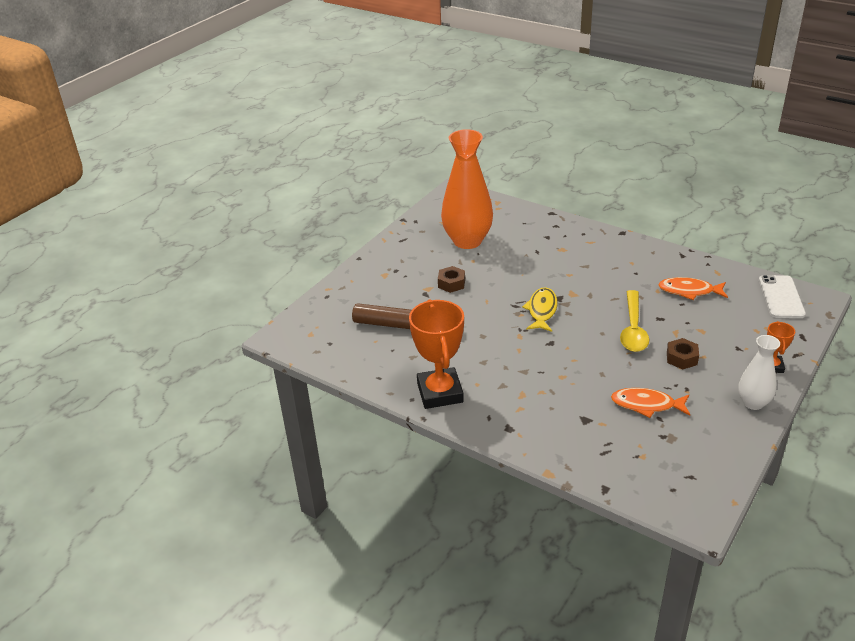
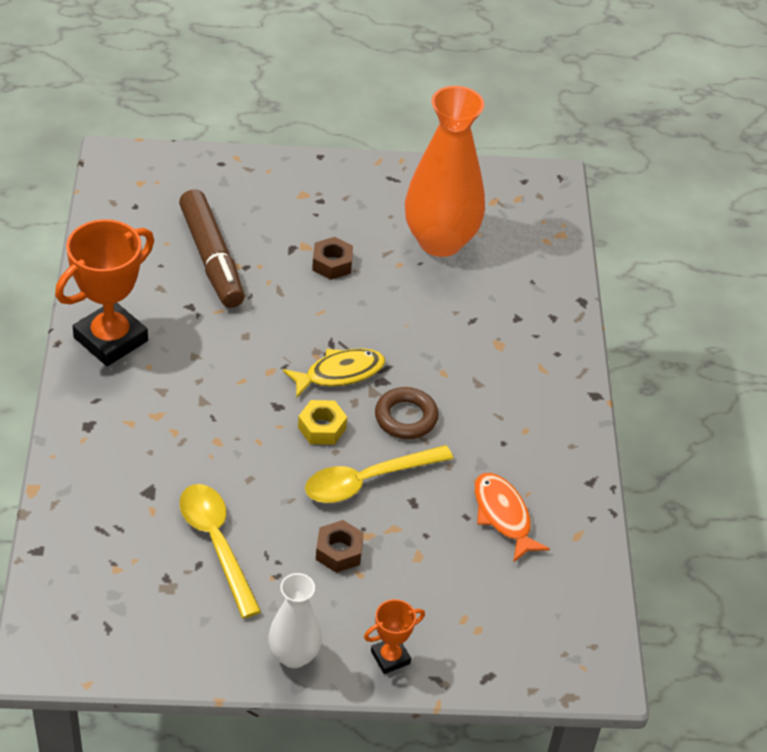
camera: 50 degrees right, 10 degrees up
orange fish [611,388,690,418] -> yellow spoon [180,484,261,618]
white phone [759,275,806,318] -> none
none -> yellow nut [298,400,347,445]
none -> brown ring [375,387,439,439]

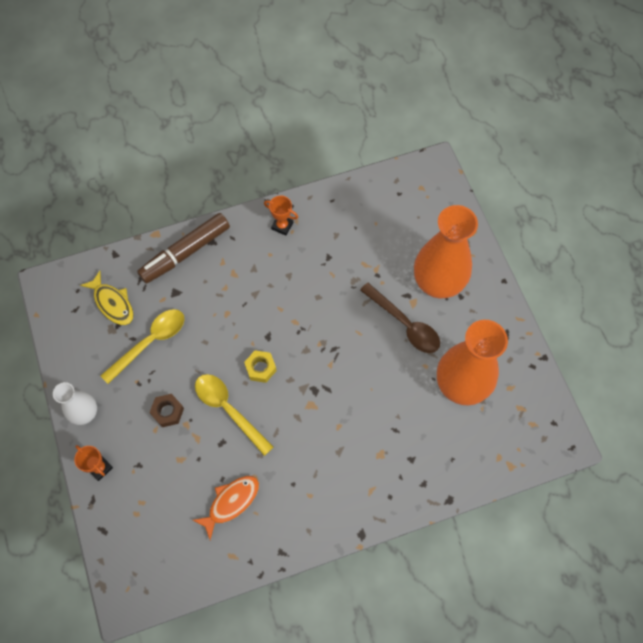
camera: 75 degrees right, 20 degrees up
orange trophy [55,219,154,366] -> orange trophy [264,196,298,236], size x0.49
brown marker [179,189,245,308] -> brown marker moved to [137,213,230,284]
yellow fish [283,348,385,397] -> yellow fish moved to [80,271,134,325]
brown nut [312,237,353,280] -> brown spoon [360,283,440,353]
brown ring [375,387,439,439] -> none
none -> orange vase [414,205,478,298]

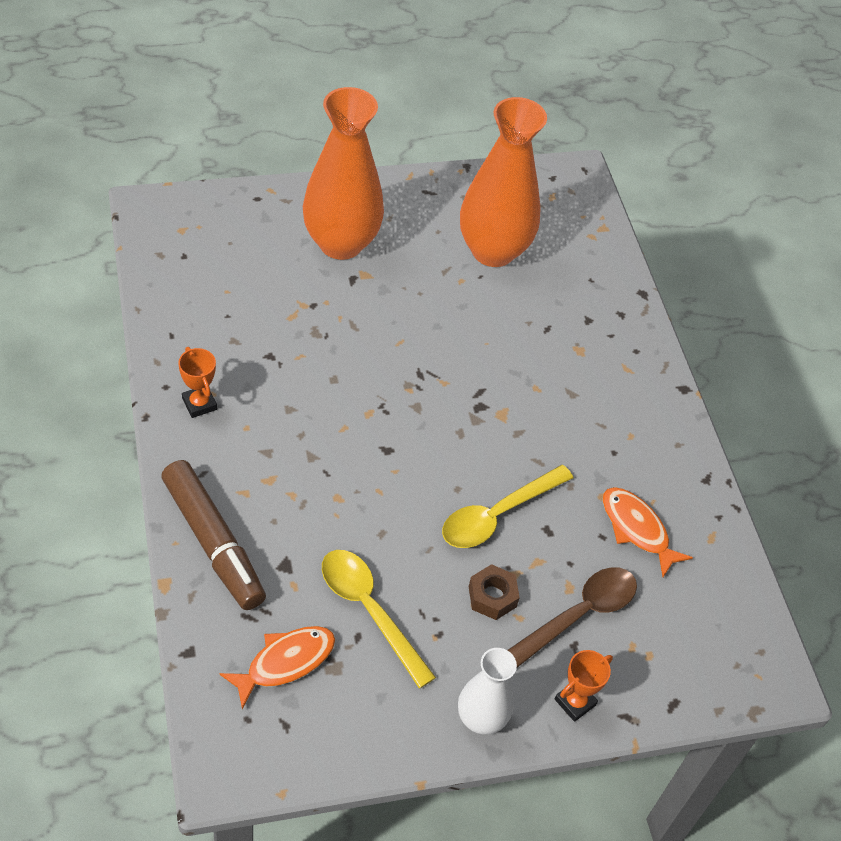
camera: 90 degrees left, 15 degrees down
yellow fish [80,271,134,325] -> orange fish [219,626,335,709]
yellow nut [244,350,277,383] -> none
orange trophy [264,196,298,236] -> orange trophy turned 60 degrees counterclockwise [178,347,217,418]
brown spoon [360,283,440,353] -> brown spoon moved to [507,567,637,668]

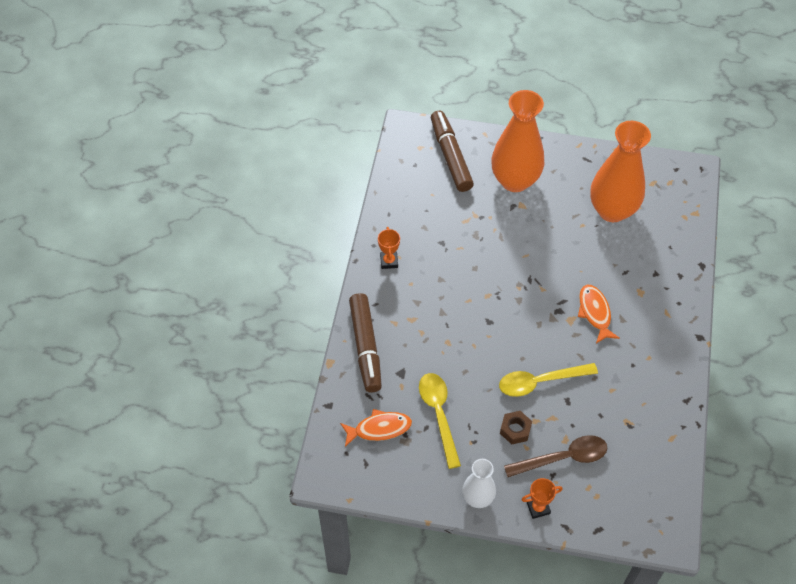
camera: 30 degrees right, 5 degrees up
orange fish [603,487,693,577] -> orange fish moved to [578,285,620,344]
none -> brown marker [431,111,474,192]

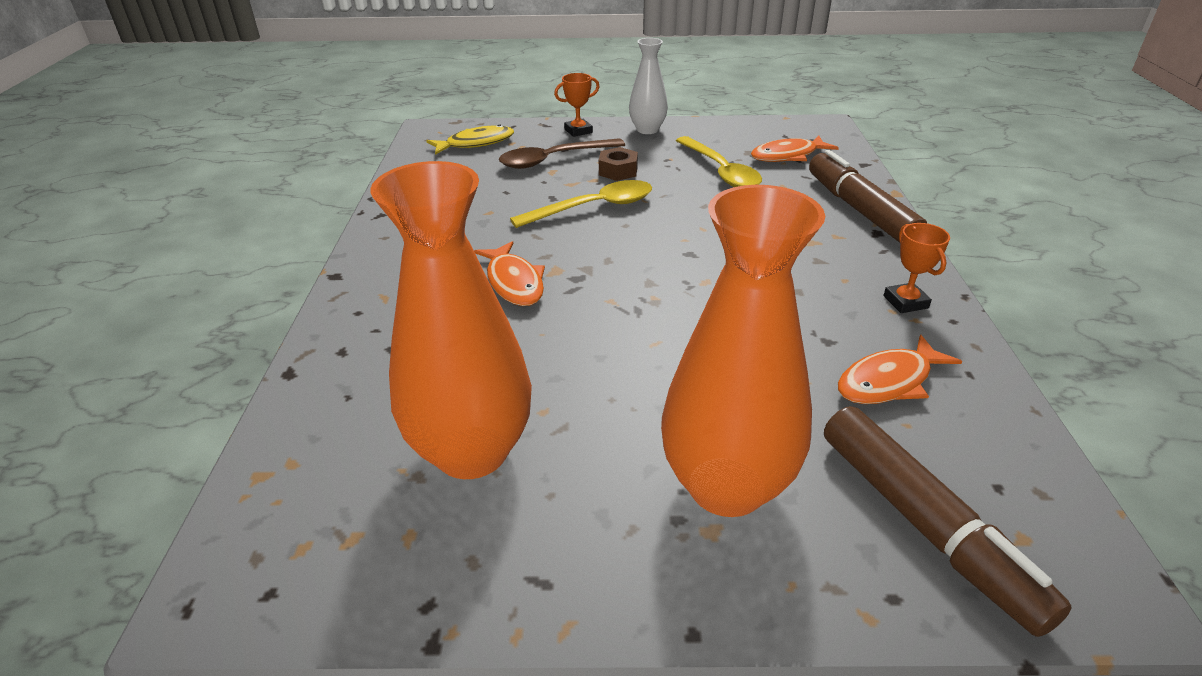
camera: 170 degrees right, 20 degrees down
none -> yellow fish [427,124,514,155]
none -> orange fish [838,335,962,404]

